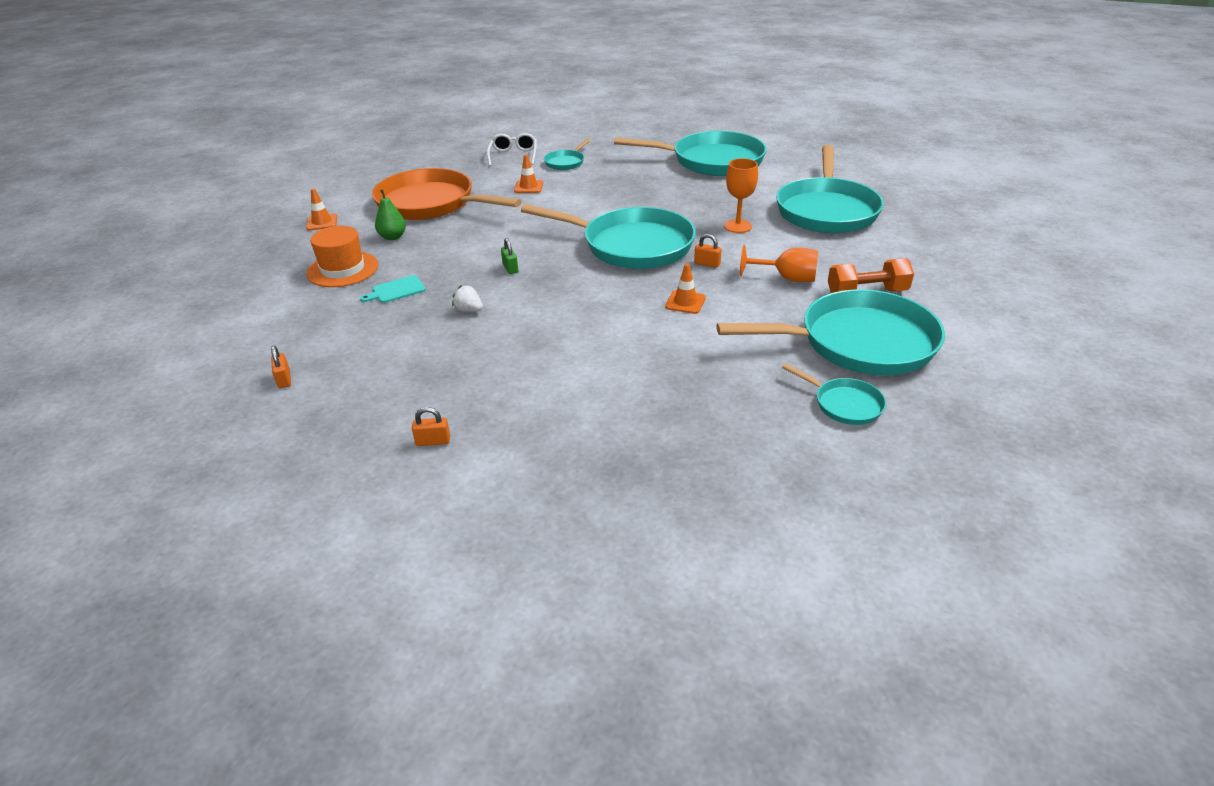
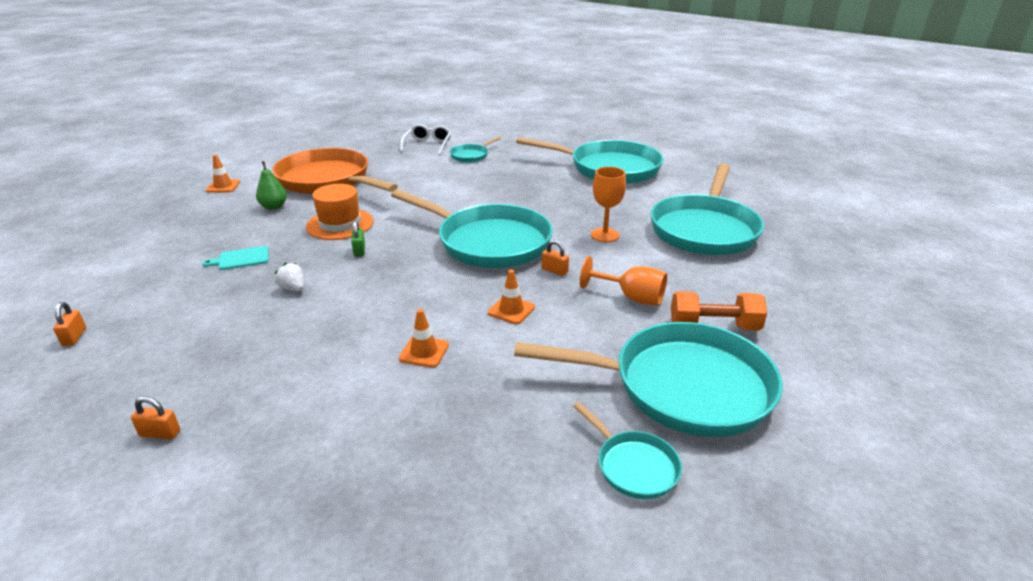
camera: 10 degrees right, 5 degrees down
orange hat [306,226,378,287] -> orange hat moved to [306,184,373,240]
orange traffic cone [514,154,543,193] -> orange traffic cone moved to [399,309,449,368]

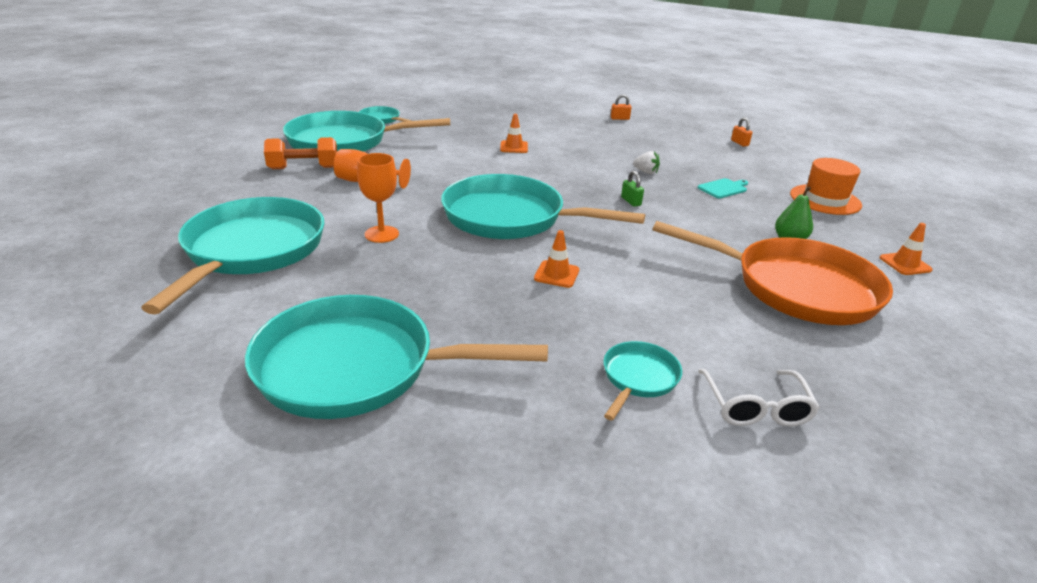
camera: 165 degrees right, 0 degrees up
orange hat [306,184,373,240] -> orange hat moved to [790,158,862,215]
orange traffic cone [488,270,535,324] -> orange traffic cone moved to [534,230,579,288]
orange padlock [542,240,569,276] -> none

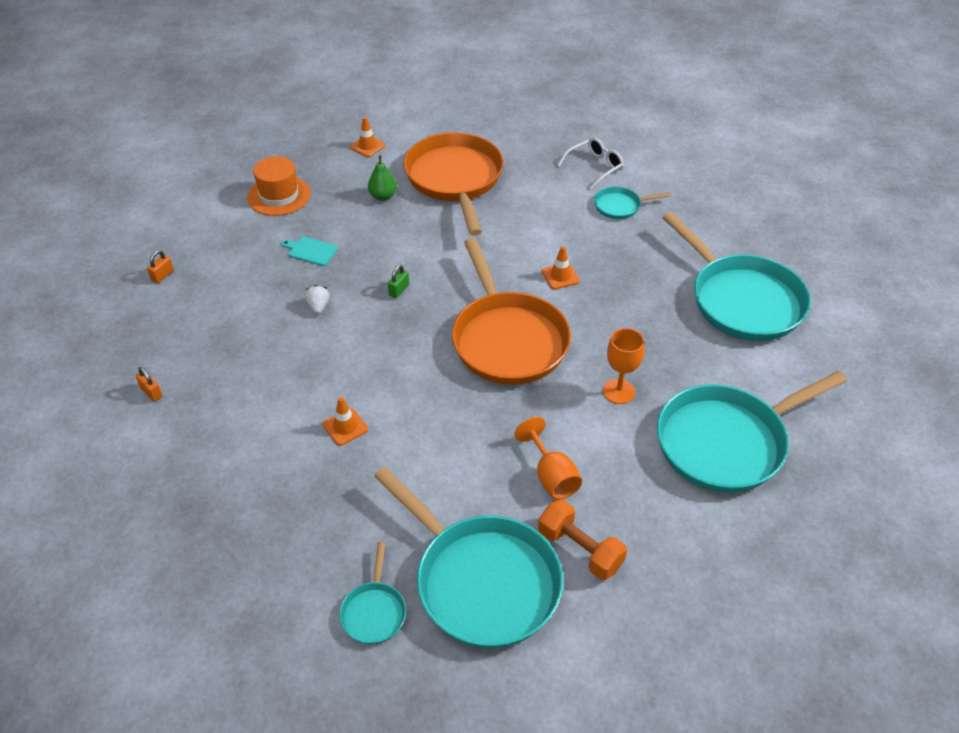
camera: 125 degrees left, 15 degrees up
turquoise pan [441,174,645,239] -> orange pan [452,238,571,385]

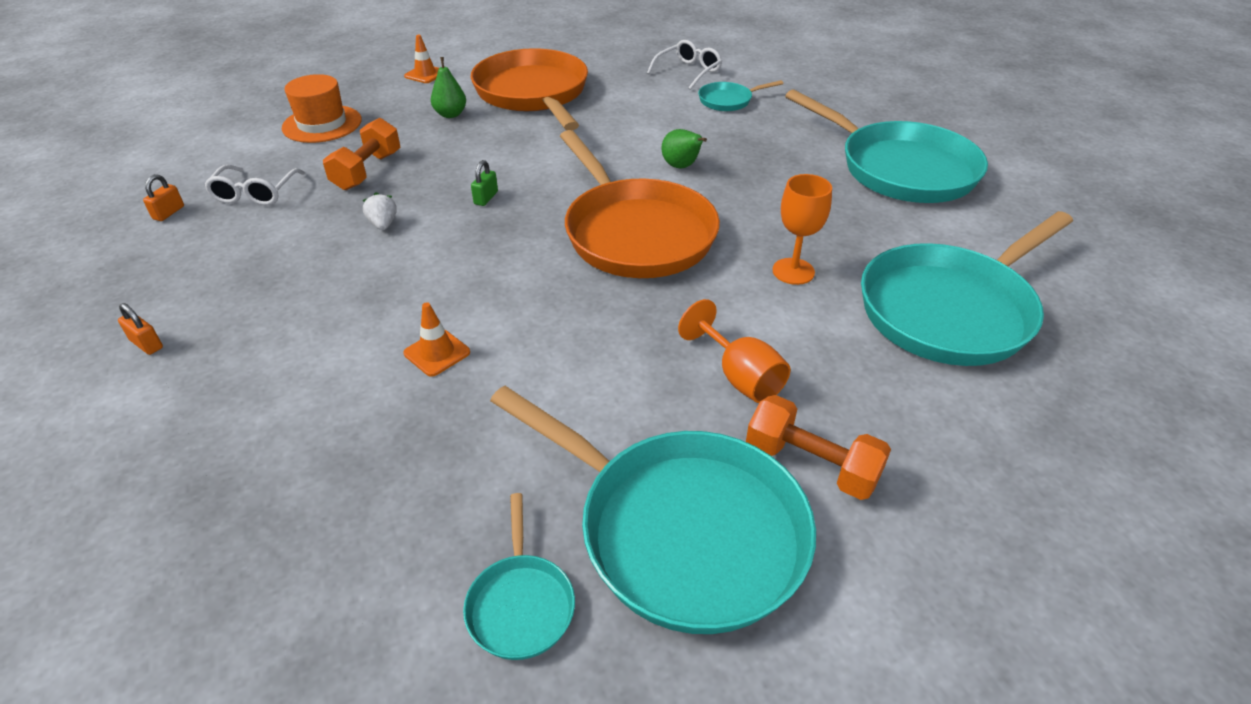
camera: 10 degrees left, 5 degrees down
turquoise cutting board [281,237,338,266] -> orange dumbbell [323,118,400,190]
orange traffic cone [542,246,580,290] -> green pear [661,129,707,169]
none -> white glasses [204,165,305,205]

